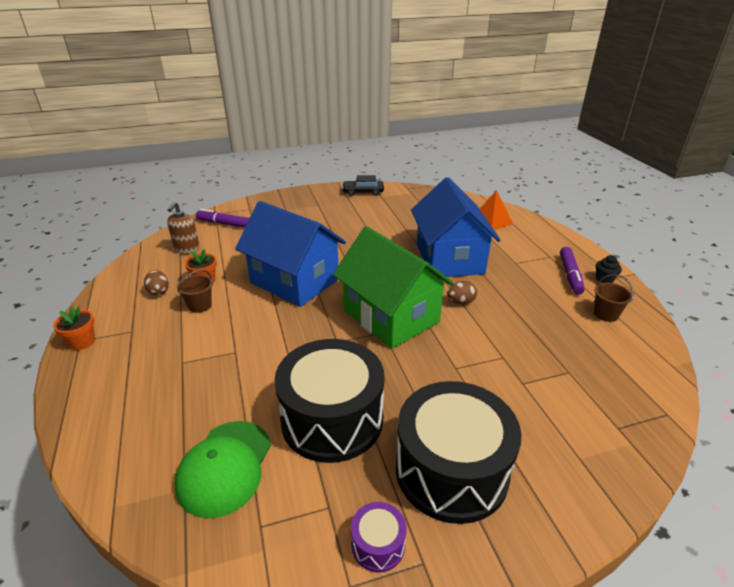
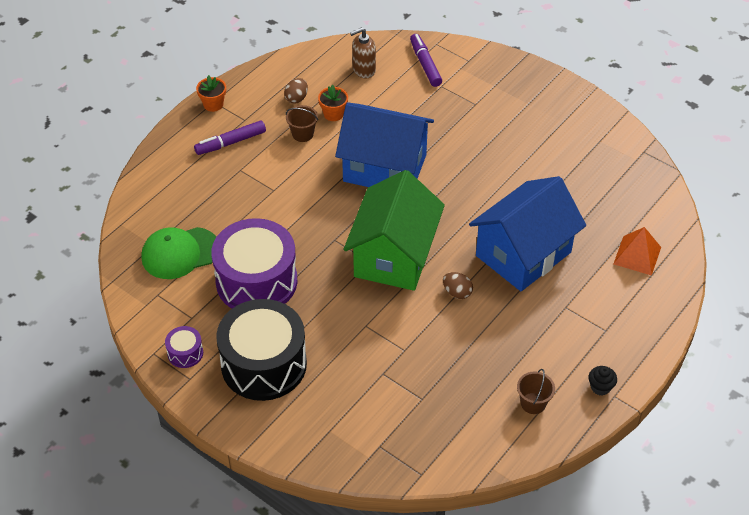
camera: 55 degrees right, 15 degrees up
blue house [235,201,346,307] -> blue house turned 75 degrees counterclockwise [335,102,434,187]
black drum [274,339,385,463] -> purple drum [211,218,297,309]
black car [342,175,384,196] -> none
purple marker [560,247,585,294] -> purple marker moved to [194,120,266,155]

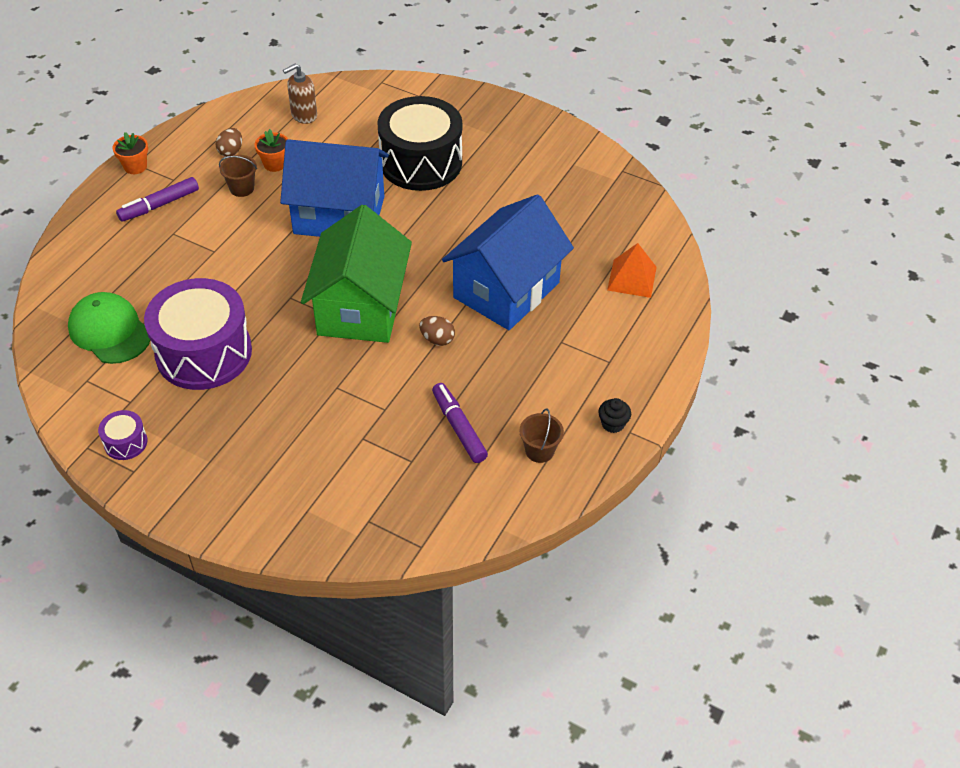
camera: 10 degrees left, 0 degrees up
green cap [141,227,216,279] -> green cap turned 75 degrees clockwise [68,292,150,364]
black drum [216,299,307,401] -> black drum moved to [377,96,462,191]
purple marker [410,34,442,87] -> purple marker moved to [432,383,488,463]

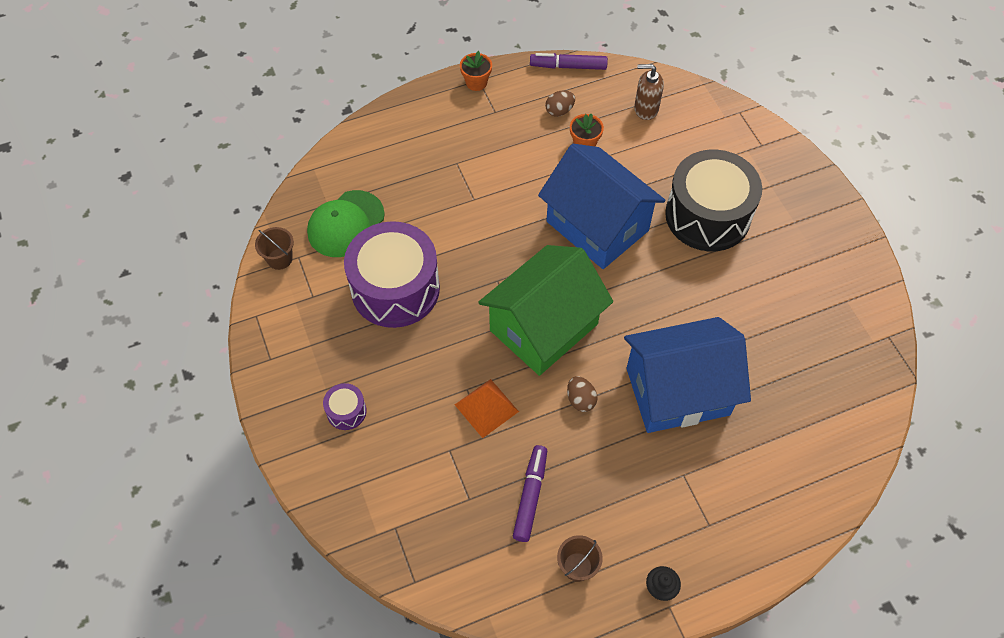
camera: 40 degrees right, 10 degrees up
green cap [68,292,150,364] -> green cap turned 135 degrees counterclockwise [307,190,385,257]
purple drum [98,410,147,460] -> purple drum moved to [323,383,367,430]
purple marker [116,177,199,222] -> purple marker moved to [530,53,608,70]
brown bucket [219,155,257,197] -> brown bucket moved to [255,227,294,270]
orange pyramid [607,243,657,298] -> orange pyramid moved to [455,379,519,438]

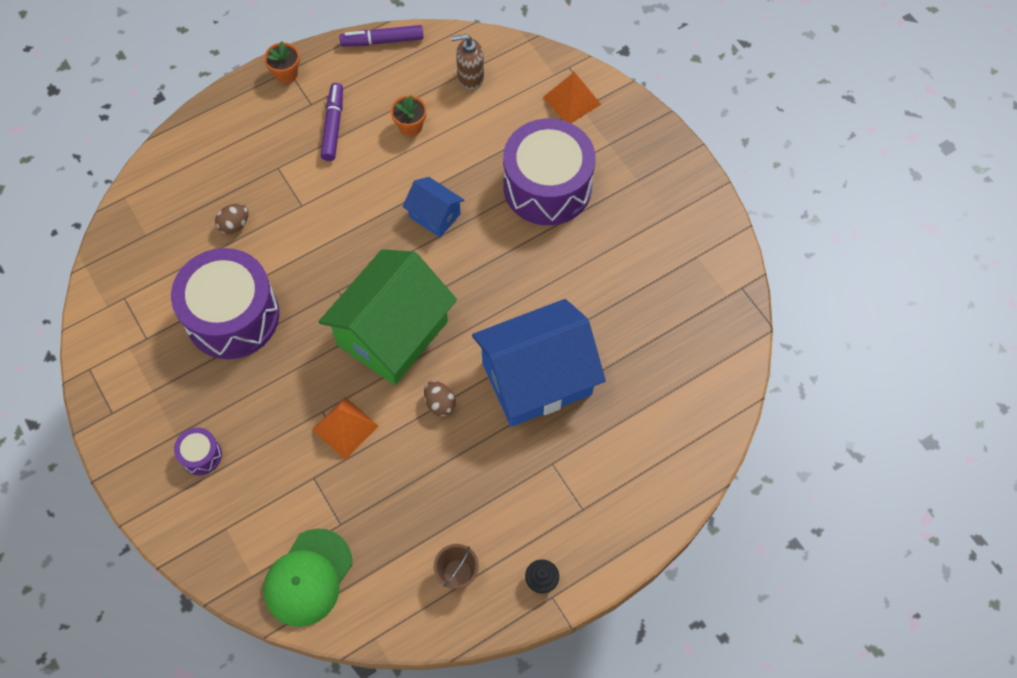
camera: 10 degrees left, 5 degrees up
brown bucket [255,227,294,270] -> none
green cap [307,190,385,257] -> green cap moved to [263,528,353,627]
purple marker [513,445,547,542] -> purple marker moved to [321,83,343,161]
blue house [538,144,665,269] -> blue house [402,177,464,237], size x0.48
brown egg [545,90,575,117] -> brown egg moved to [215,204,249,234]
black drum [665,150,762,251] -> purple drum [503,118,595,225]
none -> orange pyramid [543,72,601,123]

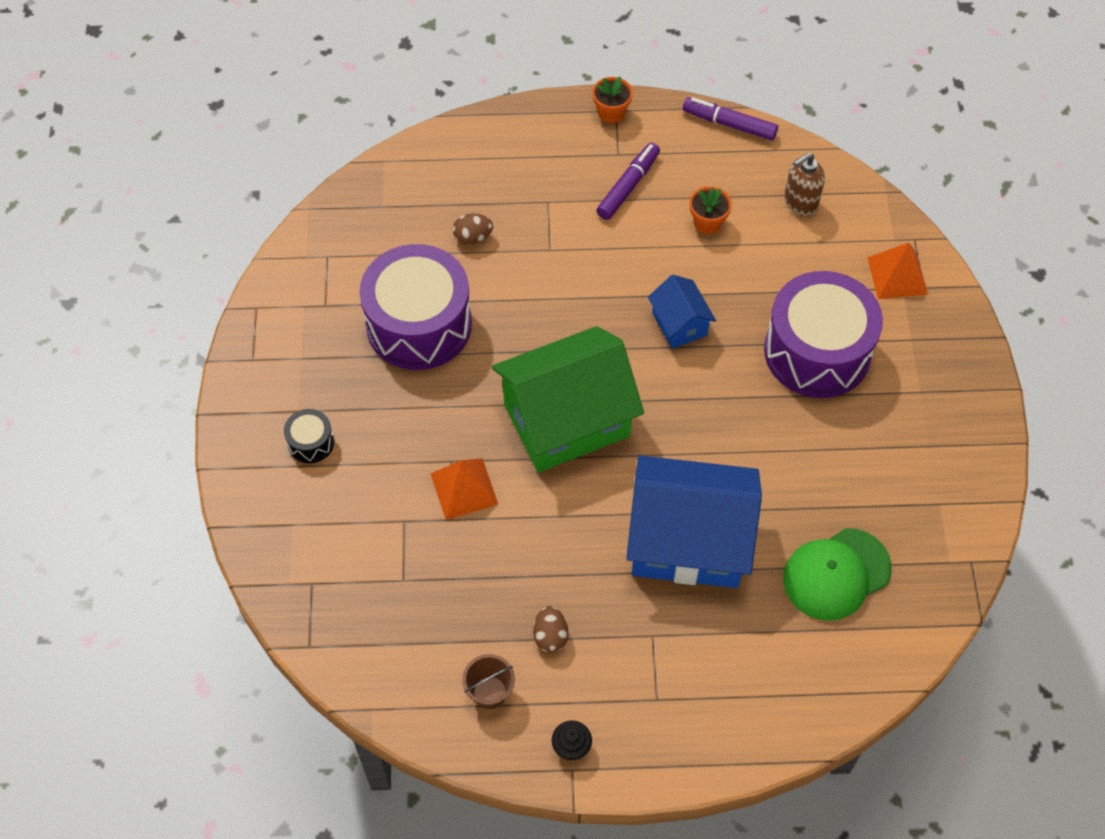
camera: 30 degrees right, 5 degrees down
purple drum [174,428,222,475] -> black drum [284,409,334,463]
green cap [263,528,353,627] -> green cap moved to [783,528,892,621]
brown egg [424,381,456,416] -> brown egg moved to [533,606,568,653]
brown soap dispenser [451,34,484,90] -> brown soap dispenser turned 60 degrees counterclockwise [784,153,825,216]

